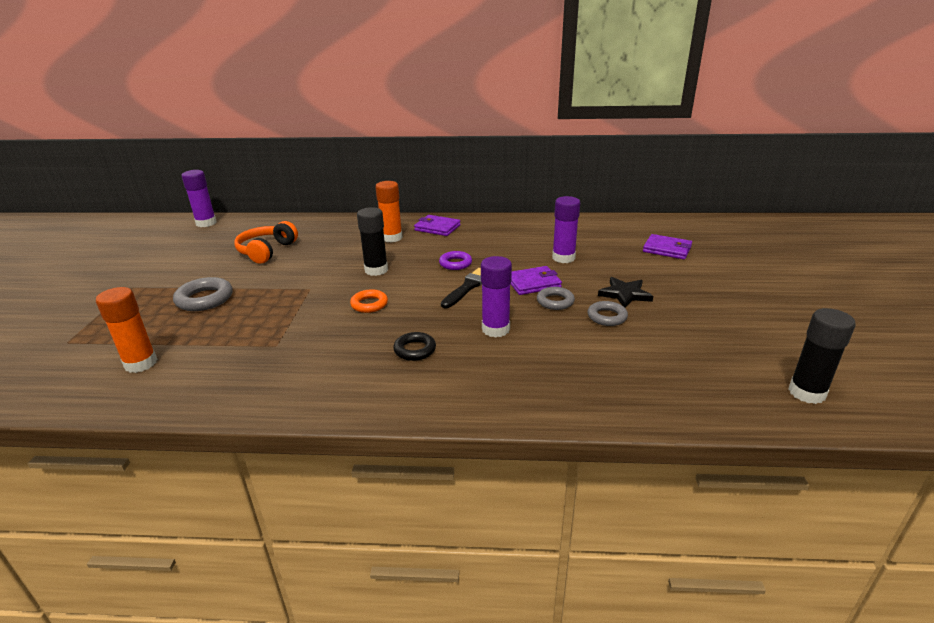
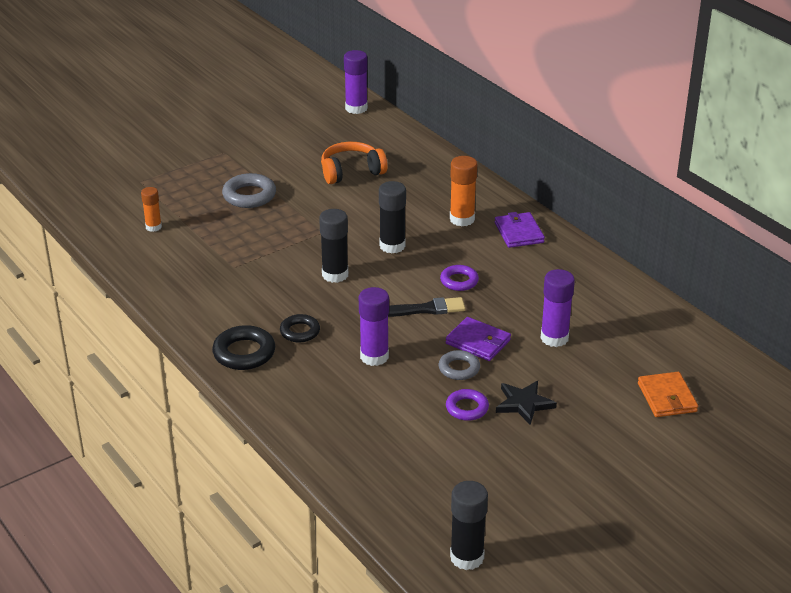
camera: 50 degrees right, 5 degrees up
orange glue stick [96,287,157,373] -> orange glue stick [141,187,162,232], size x0.63
orange ring [350,289,388,313] -> black glue stick [319,209,348,283]
grey ring [588,301,628,326] -> purple ring [446,389,489,421]
purple wallet [643,234,692,259] -> orange wallet [638,372,698,417]
none -> black ring [212,325,275,370]

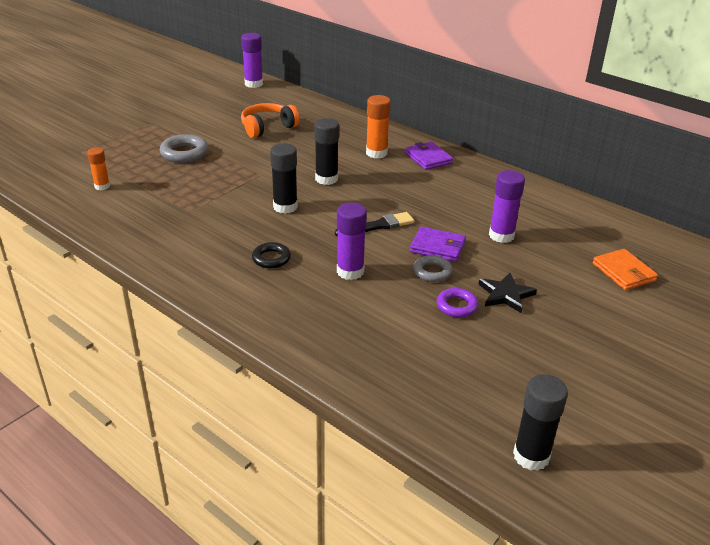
camera: 15 degrees left, 0 degrees up
black ring [212,325,275,370] -> none
purple ring [440,265,479,291] -> none

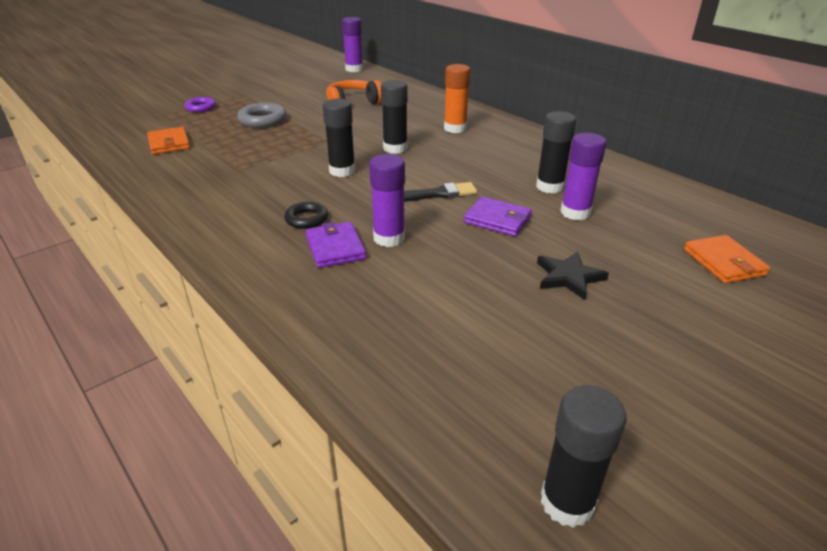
camera: 10 degrees right, 0 degrees up
orange glue stick [87,147,110,190] -> orange wallet [147,127,190,154]
purple wallet [405,142,453,170] -> purple wallet moved to [306,222,366,268]
grey ring [413,255,453,282] -> none
purple ring [437,288,478,318] -> purple ring moved to [185,97,216,112]
none -> black glue stick [536,111,576,194]

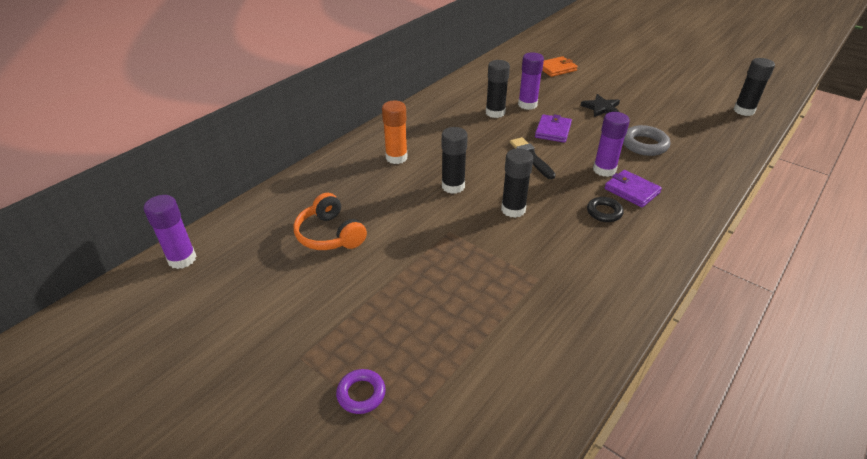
camera: 100 degrees left, 5 degrees up
orange wallet [147,127,190,154] -> none
grey ring [237,103,286,128] -> grey ring moved to [623,125,670,156]
purple wallet [306,222,366,268] -> purple wallet turned 75 degrees clockwise [604,170,662,207]

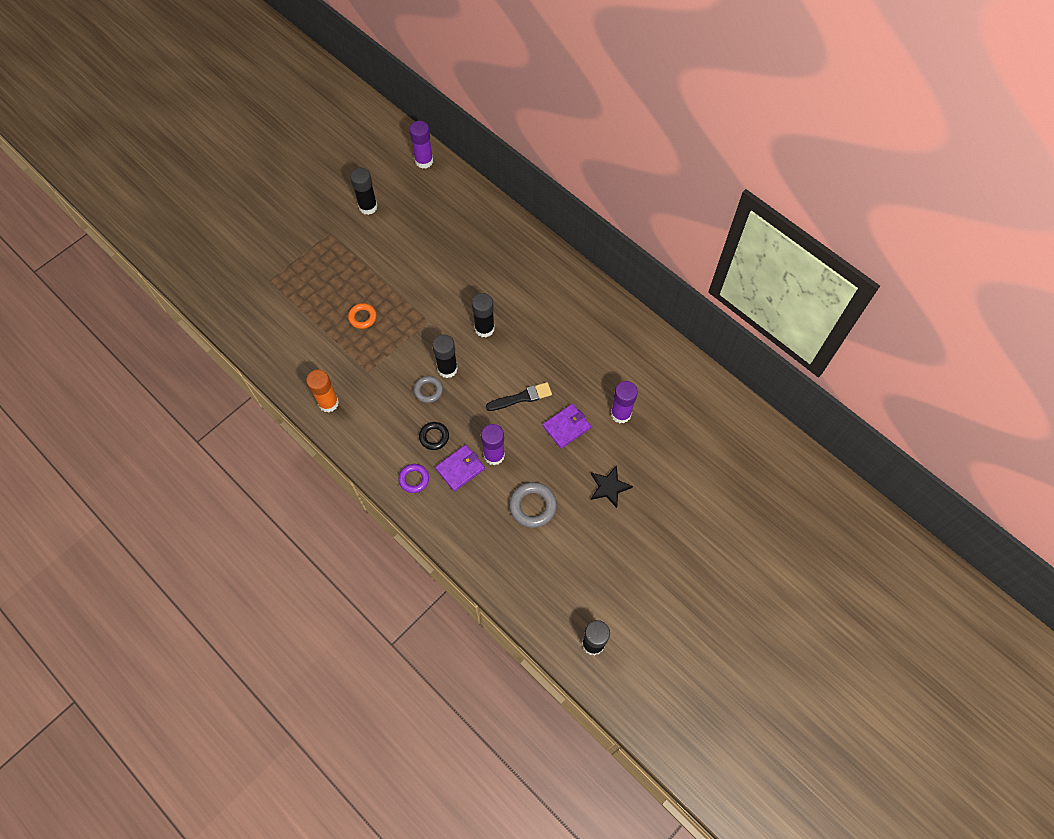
camera: 95 degrees right, 25 degrees up
orange headphones [294,193,367,250] -> none
purple ring [336,369,386,414] -> purple ring moved to [398,464,429,493]
orange glue stick [382,101,408,164] -> orange glue stick moved to [306,370,339,412]
black glue stick [486,60,510,118] -> black glue stick moved to [350,168,378,215]
purple wallet [535,114,572,143] -> purple wallet turned 60 degrees counterclockwise [543,404,591,448]
orange wallet [542,56,578,77] -> none
none -> orange ring [348,303,376,329]
none -> grey ring [414,376,443,403]

